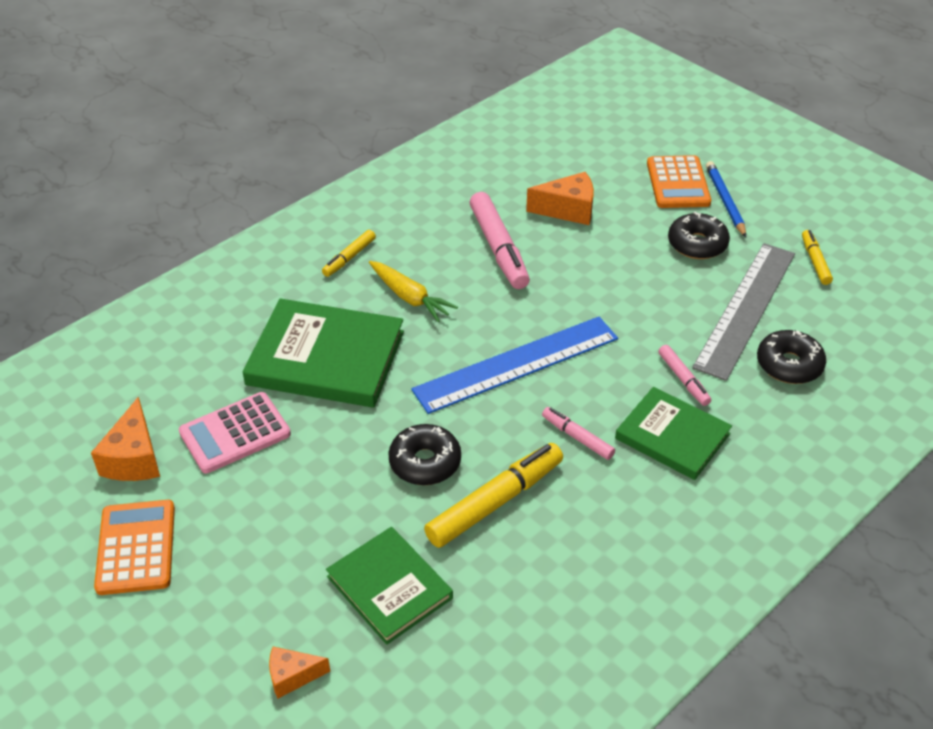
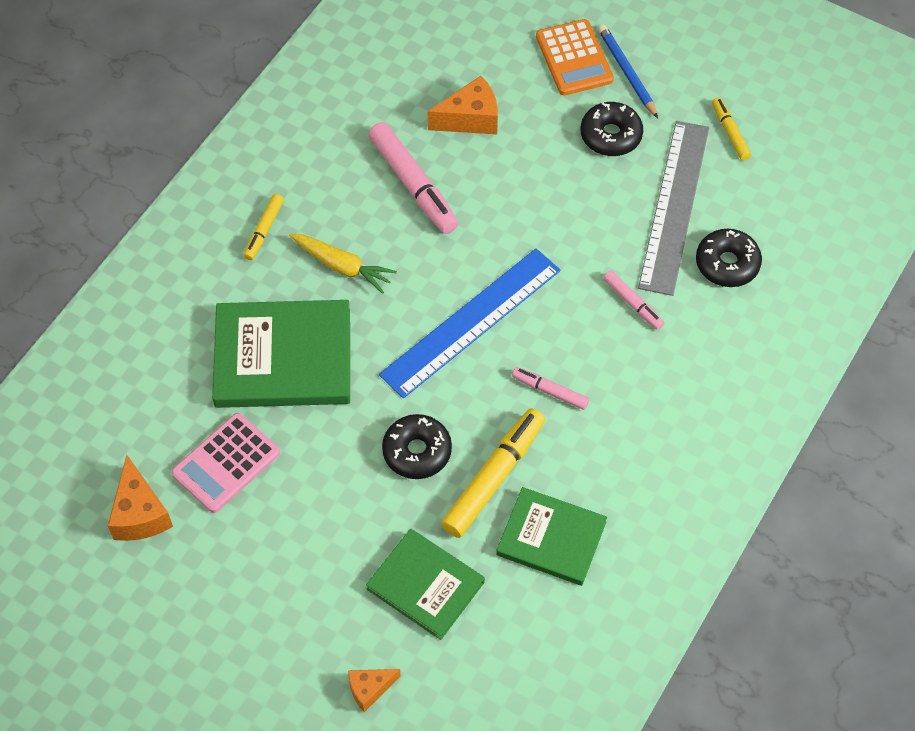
camera: 15 degrees left, 15 degrees up
orange calculator [94,500,175,595] -> none
green book [615,387,732,480] -> green book moved to [496,487,607,586]

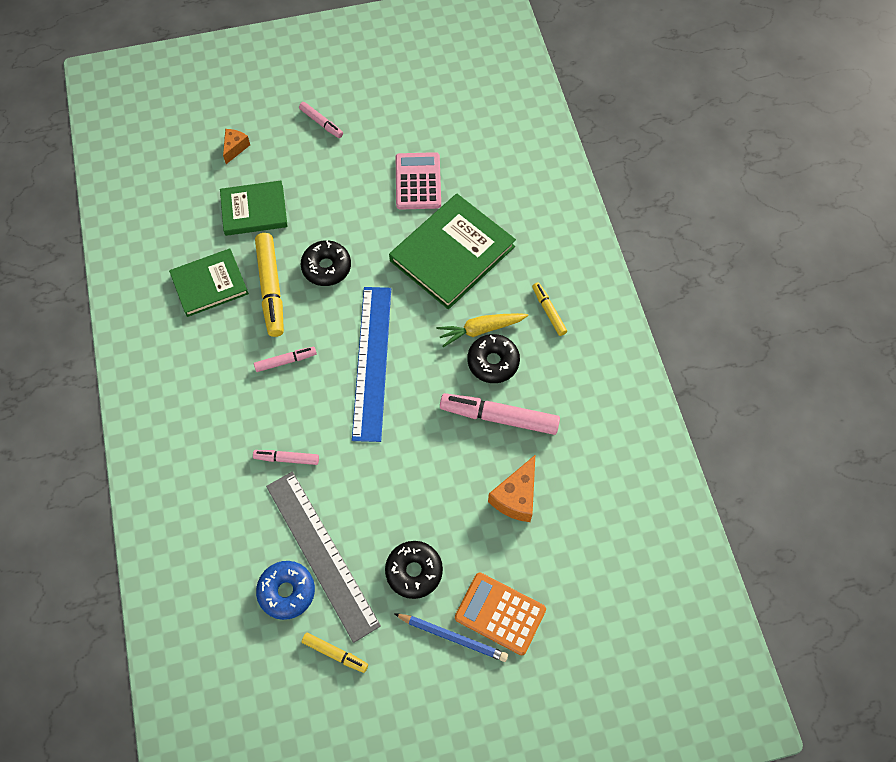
camera: 135 degrees right, 5 degrees up
orange cheese [108,455,173,541] -> none
black donut [696,229,762,287] -> black donut moved to [468,334,520,383]
none -> blue donut [256,561,315,620]
none -> pink marker [299,102,343,138]

